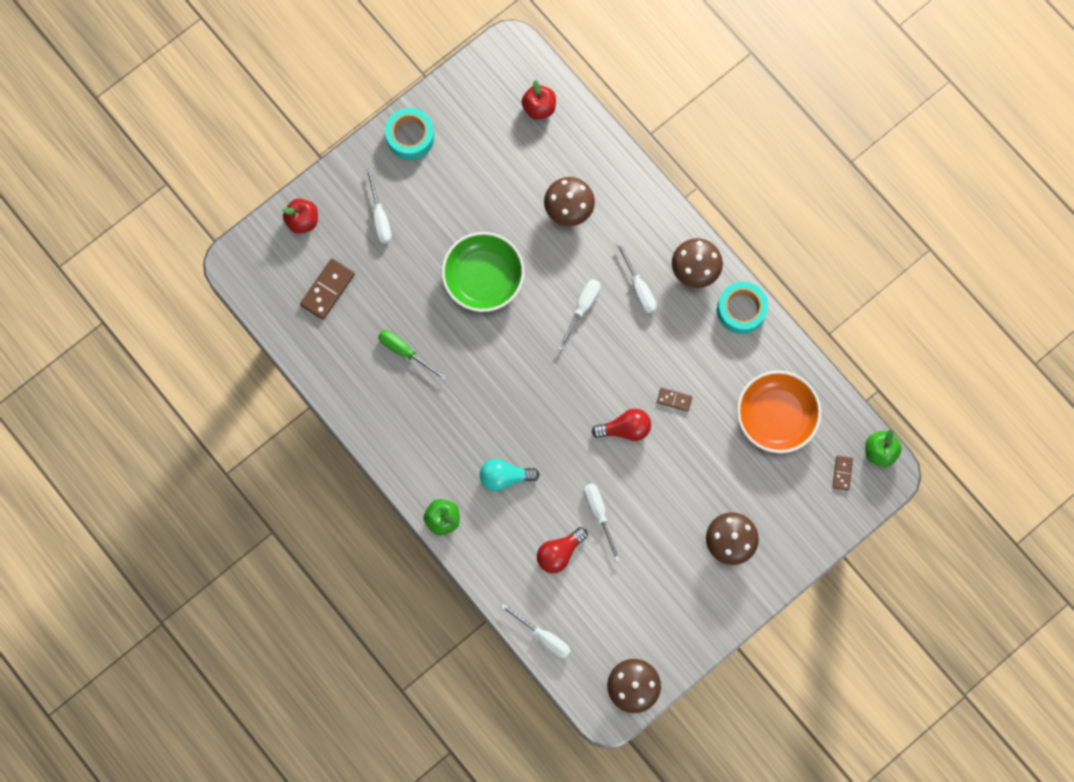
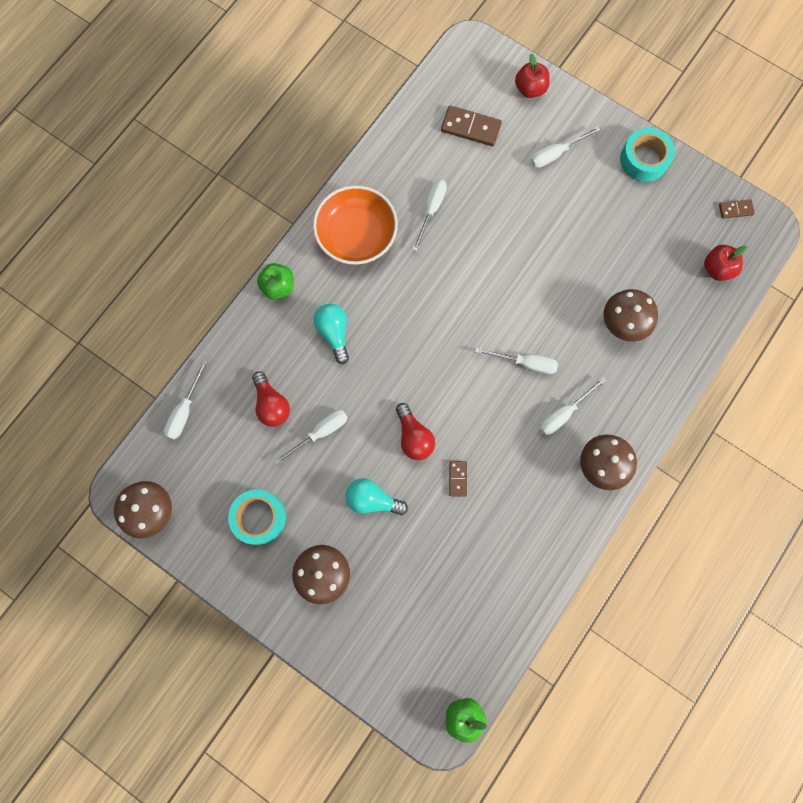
camera: 75 degrees right, 0 degrees up
green screwdriver [378,330,446,380] -> white screwdriver [413,179,447,252]
green bowl [442,232,525,312] -> none
red light bulb [537,527,588,573] -> red light bulb turned 150 degrees counterclockwise [252,371,290,427]
turquoise tape [717,282,768,334] -> turquoise tape moved to [228,490,286,545]
orange bowl [737,371,821,453] -> orange bowl moved to [313,185,398,265]
brown domino [833,456,853,491] -> brown domino moved to [719,199,755,219]
none -> turquoise light bulb [346,479,408,515]

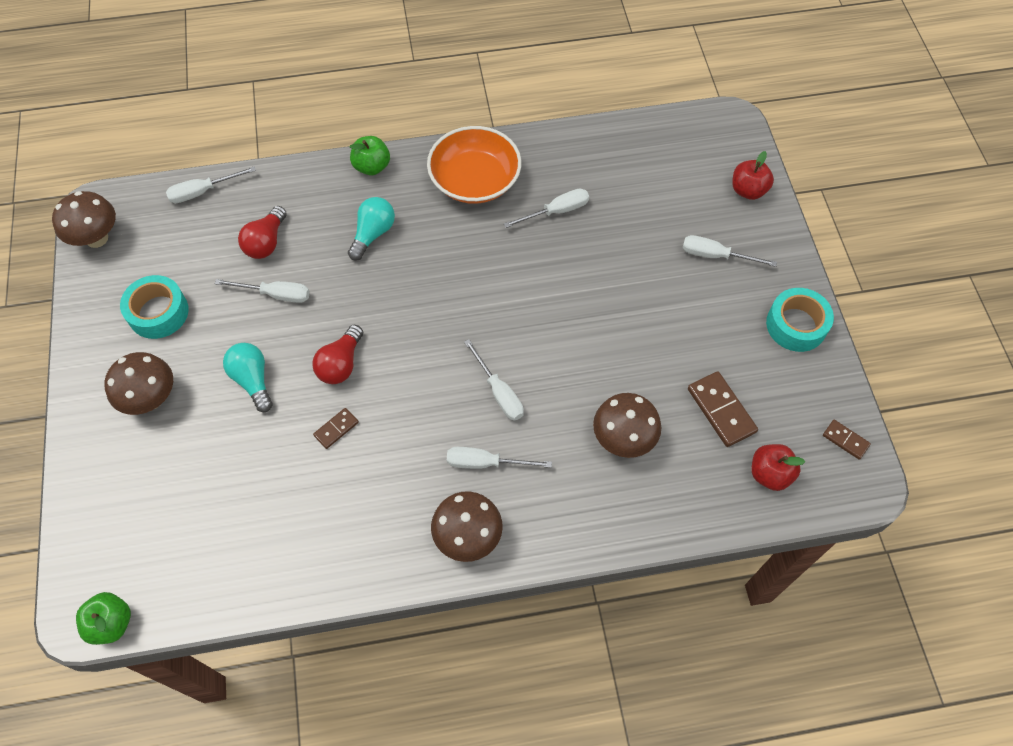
camera: 45 degrees right, 15 degrees down
brown domino [441,105,502,146] -> brown domino moved to [688,371,758,447]

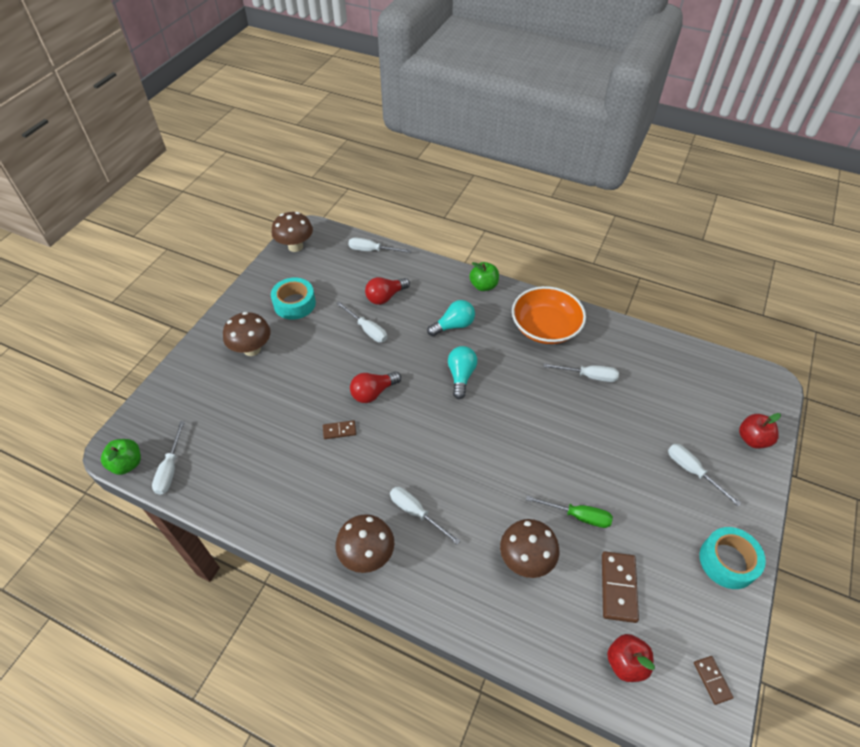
camera: 35 degrees right, 10 degrees down
turquoise light bulb [223,343,273,412] -> turquoise light bulb moved to [448,346,477,399]
white screwdriver [464,339,524,421] -> white screwdriver moved to [152,421,185,495]
none -> green screwdriver [526,496,613,528]

